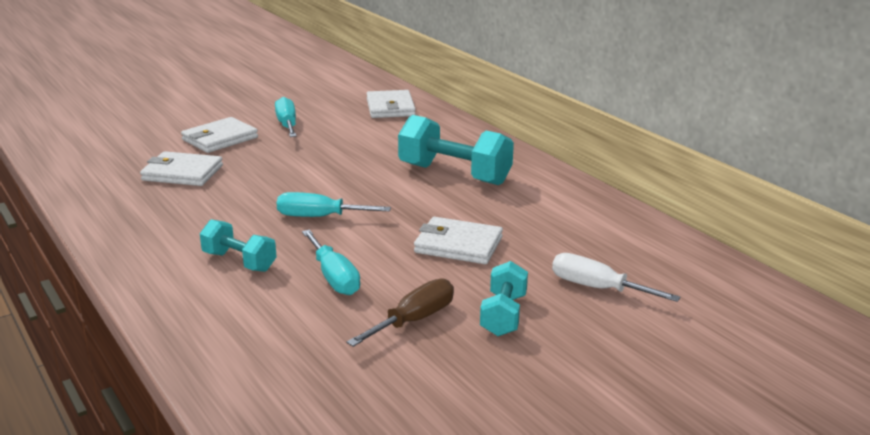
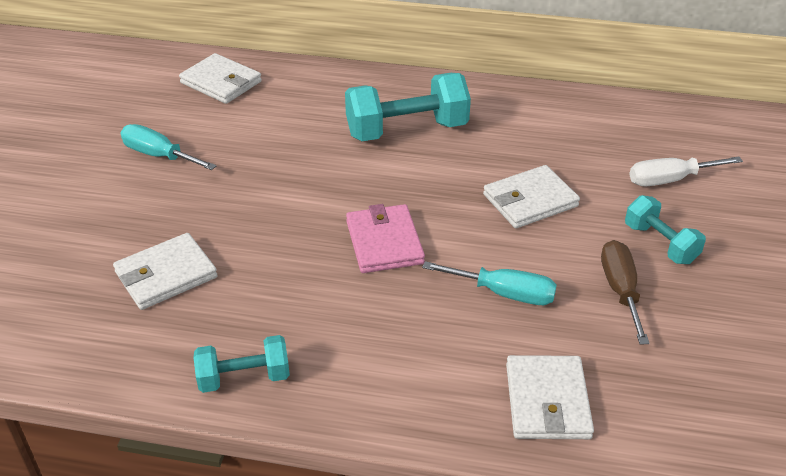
camera: 45 degrees left, 15 degrees up
white wallet [181,117,258,153] -> white wallet moved to [506,355,594,439]
turquoise dumbbell [200,219,277,272] -> turquoise dumbbell moved to [194,335,290,393]
turquoise screwdriver [277,192,391,217] -> pink wallet [346,204,425,273]

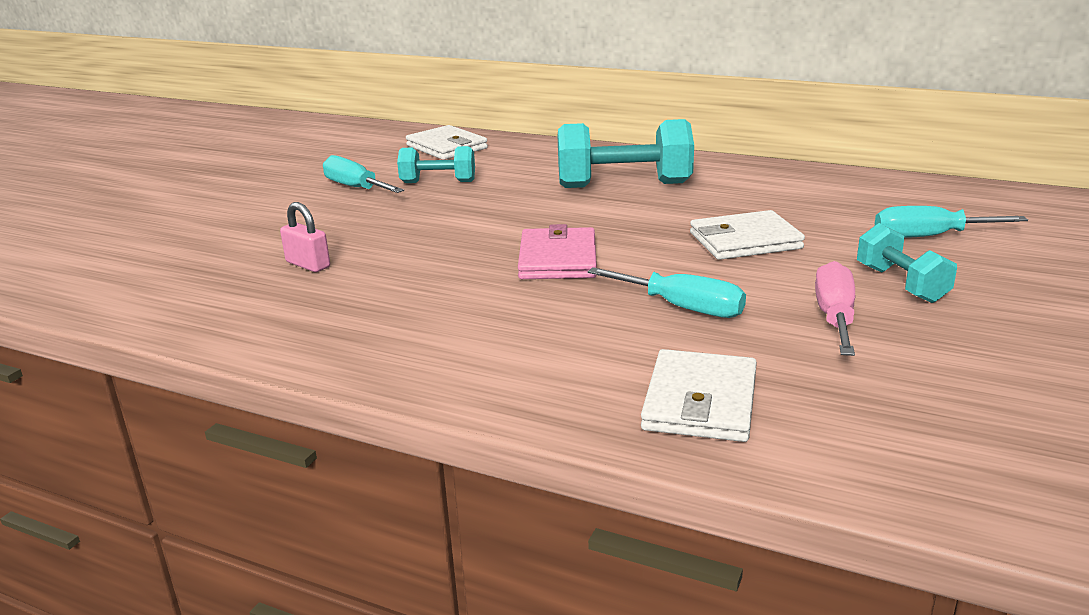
camera: 15 degrees right, 15 degrees down
white wallet [113,233,218,310] -> pink padlock [280,202,330,272]
turquoise dumbbell [194,335,290,393] -> turquoise dumbbell moved to [397,146,475,183]
brown screwdriver [601,240,649,345] -> pink screwdriver [815,261,855,356]
white screwdriver [629,156,743,186] -> turquoise screwdriver [875,206,1028,238]

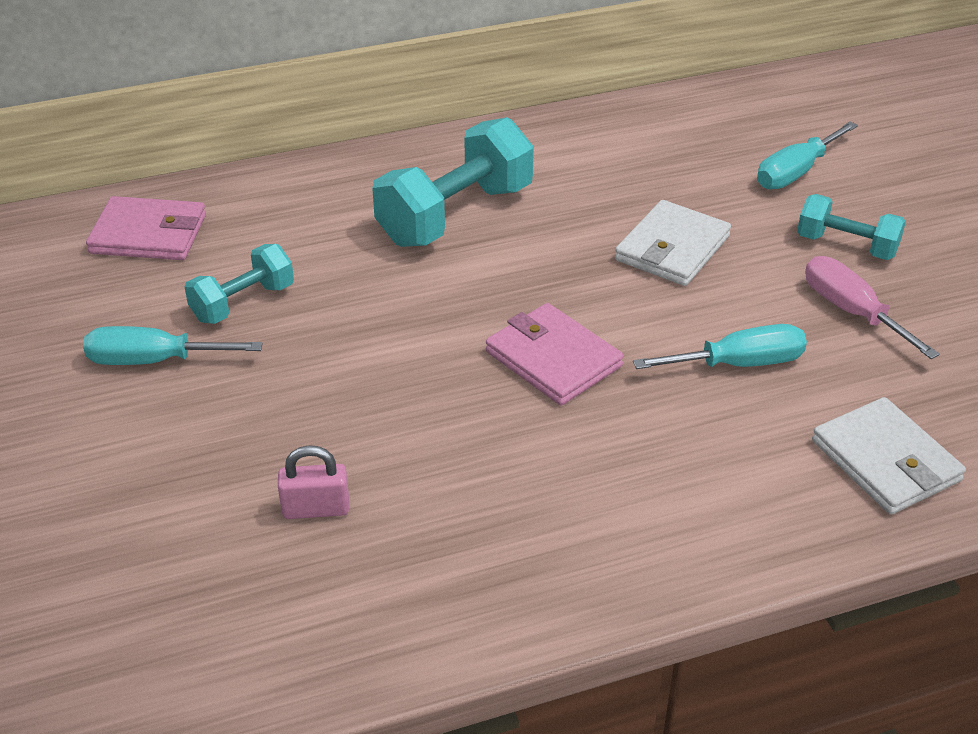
camera: 45 degrees left, 15 degrees up
white wallet [406,125,488,160] -> pink wallet [86,196,206,260]

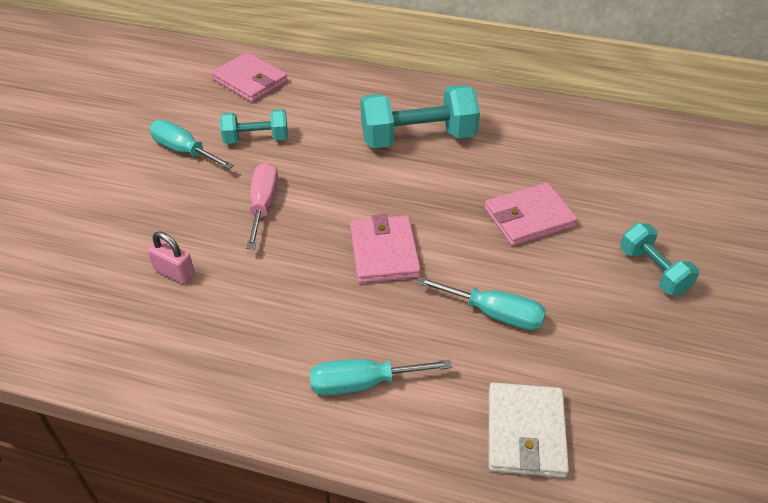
camera: 35 degrees right, 5 degrees up
white wallet [615,200,731,286] -> pink wallet [485,182,578,246]
turquoise screwdriver [757,121,858,189] -> turquoise screwdriver moved to [310,359,452,395]
pink screwdriver [805,256,940,359] -> pink screwdriver moved to [246,162,278,249]

